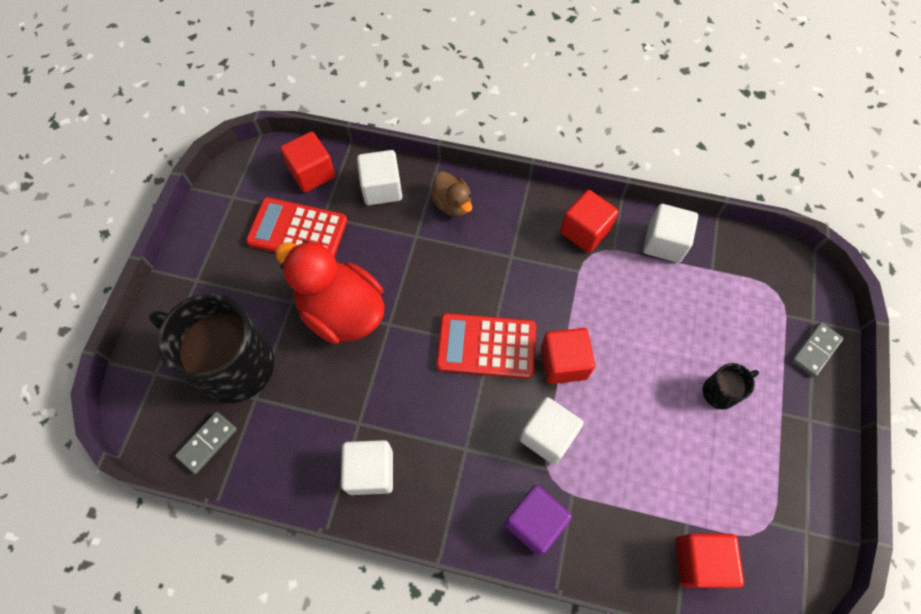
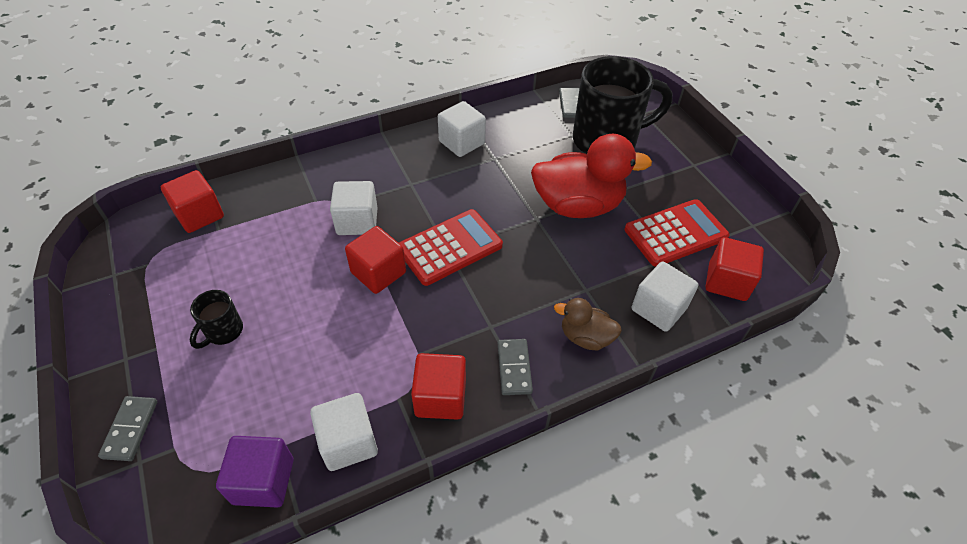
camera: 140 degrees right, 15 degrees down
purple cube [504,485,572,555] -> purple cube moved to [216,436,294,508]
none -> grey domino [498,339,533,395]

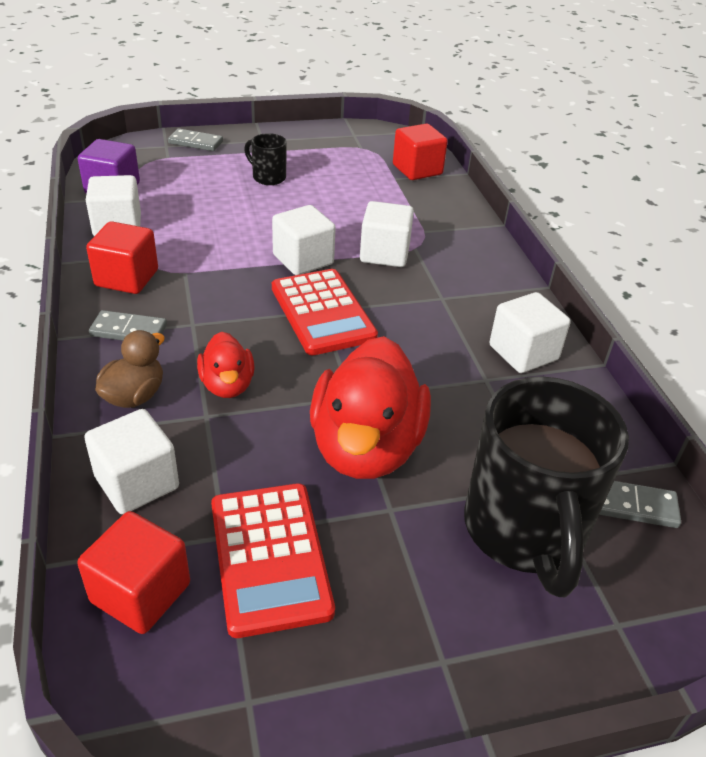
camera: 100 degrees right, 10 degrees down
red cube [345,226,406,294] -> white cube [272,205,336,275]
none -> red duck [197,332,255,398]

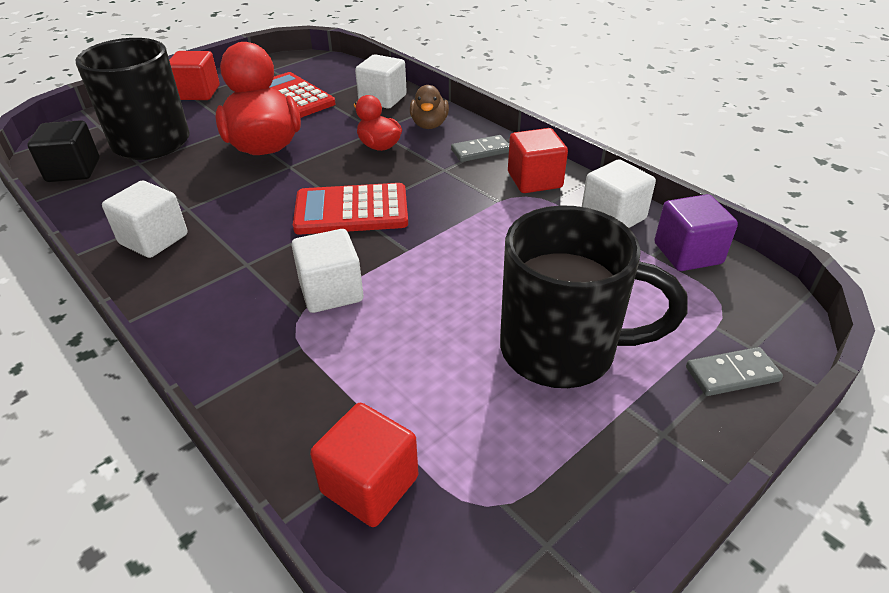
camera: 155 degrees right, 0 degrees up
red cube [77,511,190,634] -> red cube moved to [169,51,220,100]
black mug [244,133,287,185] -> black mug [500,205,688,388], size x2.25
white cube [272,205,336,275] -> none
red calculator [272,269,378,355] -> red calculator turned 45 degrees counterclockwise [293,183,408,234]
grey domino [599,481,681,528] -> black cube [27,120,100,182]

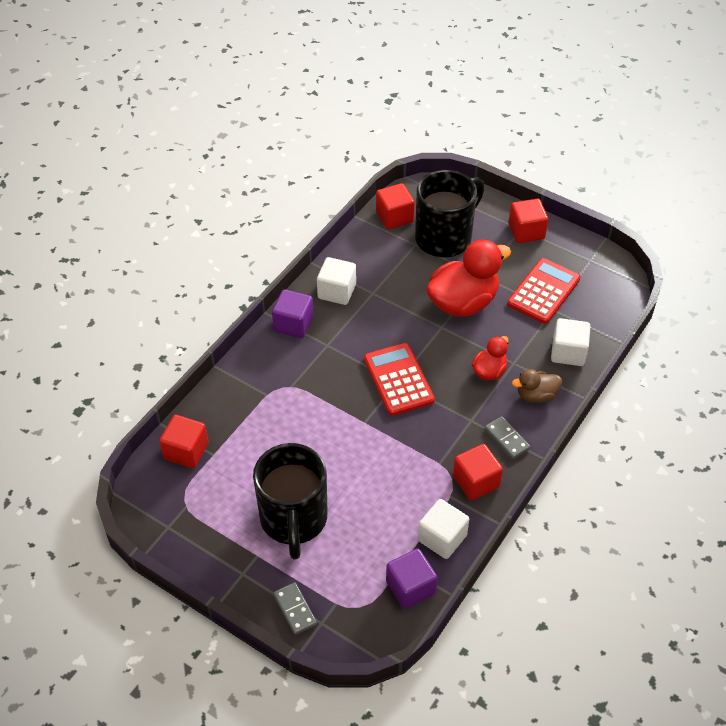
camera: 75 degrees right, 10 degrees up
black cube [27,120,100,182] -> red cube [376,183,415,229]
white cube [292,229,363,313] -> none
none -> purple cube [272,289,314,338]

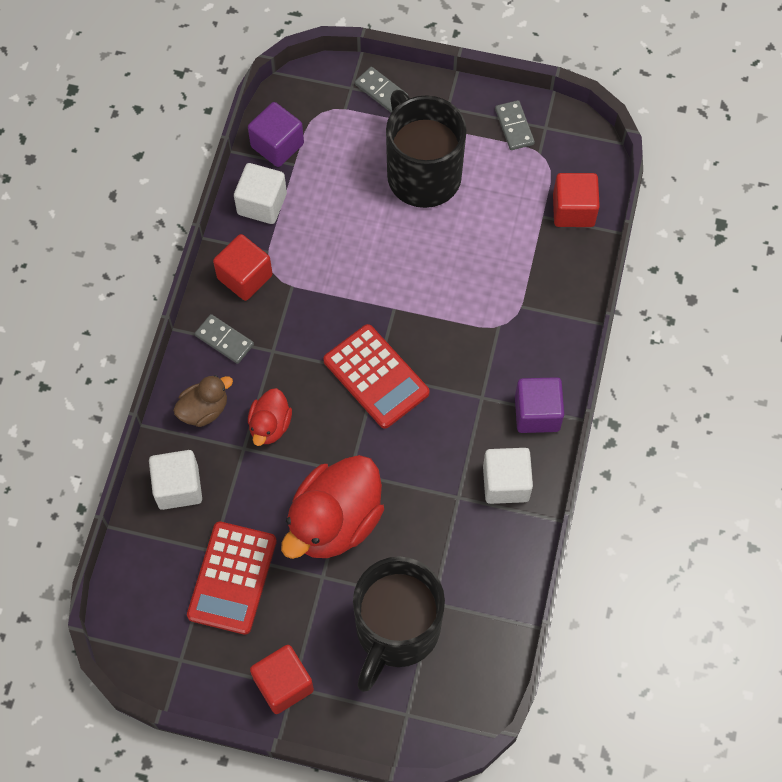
camera: 160 degrees right, 15 degrees up
red cube [376,183,415,229] -> none
none -> grey domino [495,100,535,150]

